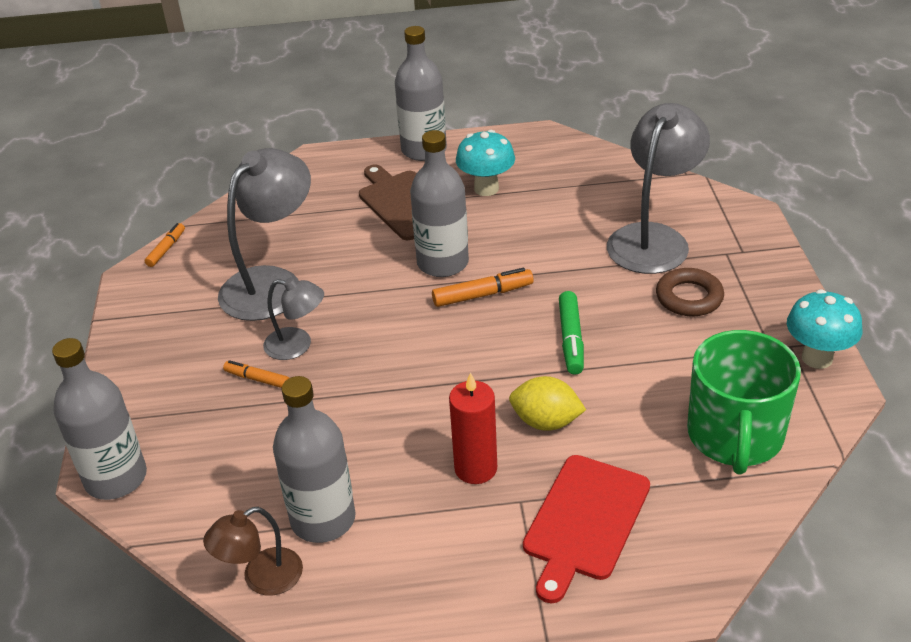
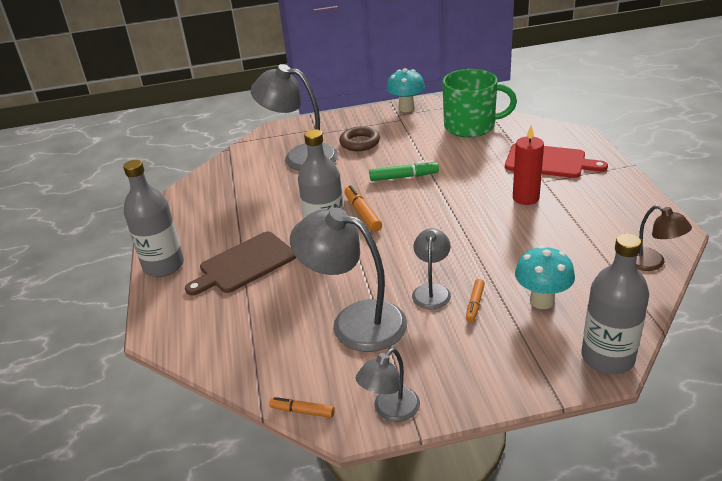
camera: 95 degrees left, 5 degrees down
grey bottle [273,376,356,543] -> none
turquoise mushroom [456,130,515,196] -> turquoise mushroom moved to [515,245,575,309]
yellow lemon [509,376,586,431] -> none
none -> grey lamp [356,348,420,422]

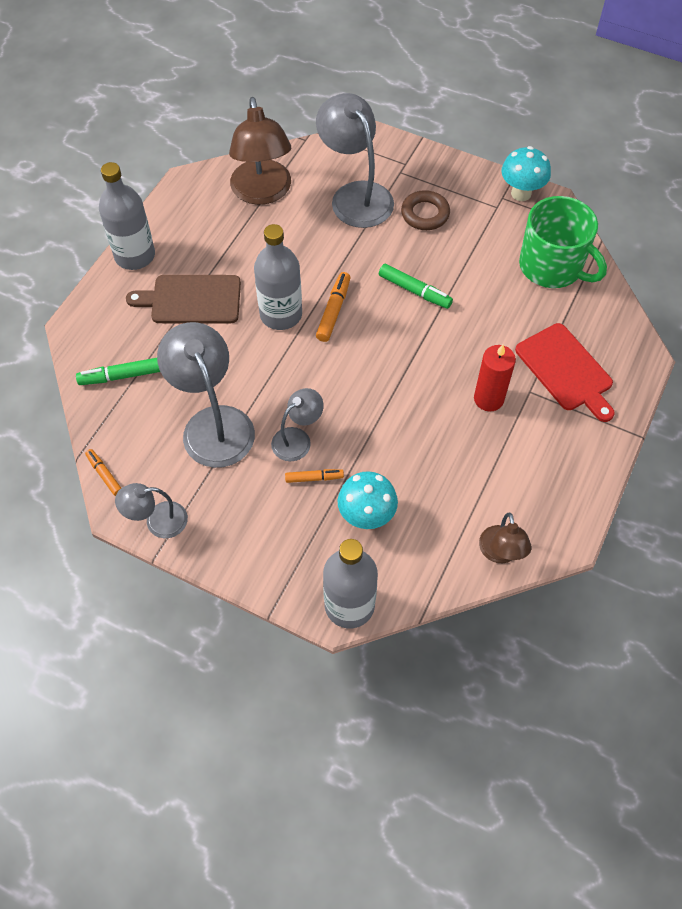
camera: 35 degrees right, 25 degrees up
orange marker [466,279,485,323] -> orange marker turned 150 degrees counterclockwise [285,469,344,483]
none -> green marker [76,358,160,385]
none -> brown lamp [229,97,291,205]

